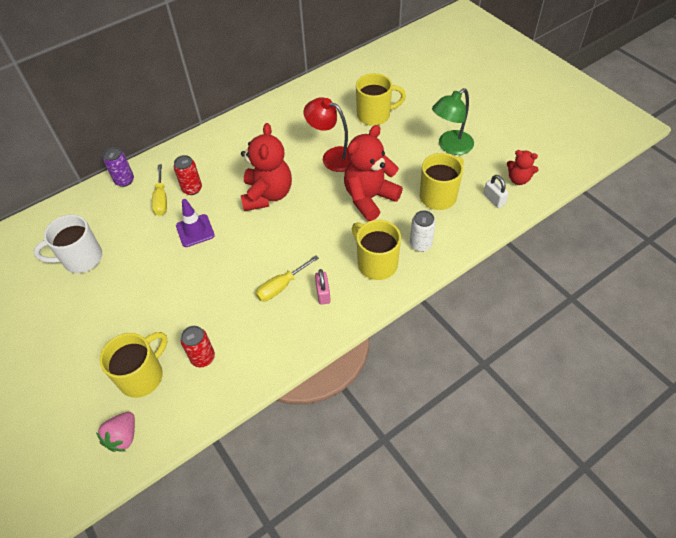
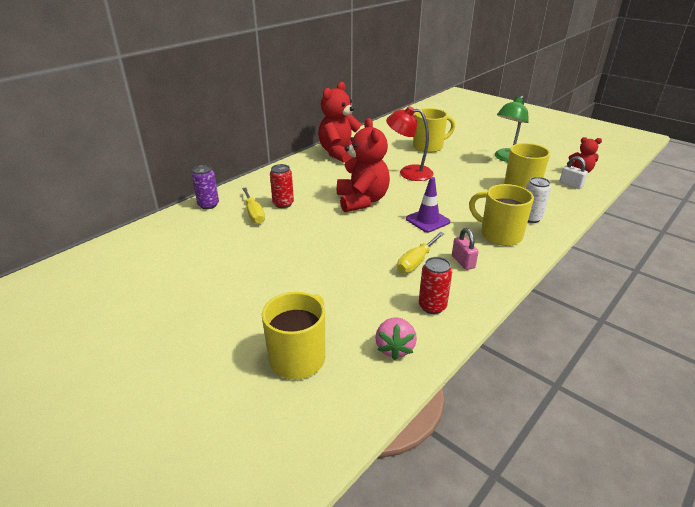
camera: 15 degrees left, 20 degrees down
white mug [33,214,102,273] -> none
pink strawberry [96,412,135,452] -> pink strawberry moved to [375,317,417,360]
purple traffic cone [176,199,215,247] -> purple traffic cone moved to [406,177,450,232]
red can [181,326,215,367] -> red can moved to [419,257,452,314]
red teddy bear [344,125,403,221] -> red teddy bear moved to [318,82,362,163]

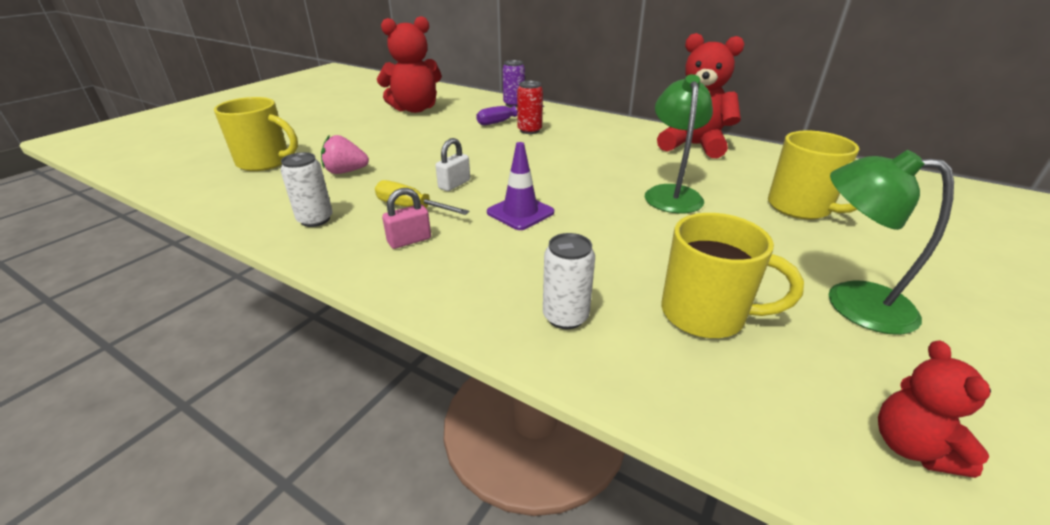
camera: 80 degrees right, 0 degrees up
yellow screwdriver [242,187,265,224] -> purple screwdriver [476,105,545,125]
red teddy bear [337,118,390,212] -> red teddy bear moved to [377,16,442,113]
pink strawberry [375,317,417,360] -> pink strawberry moved to [321,135,369,174]
red lamp [386,106,434,181] -> green lamp [645,74,713,214]
red can [419,257,452,314] -> white can [280,152,333,227]
yellow mug [469,184,534,246] -> none
white padlock [559,156,588,189] -> white padlock moved to [435,138,470,191]

